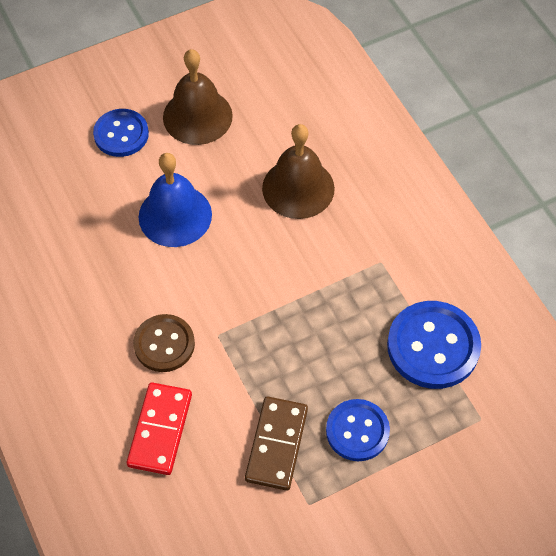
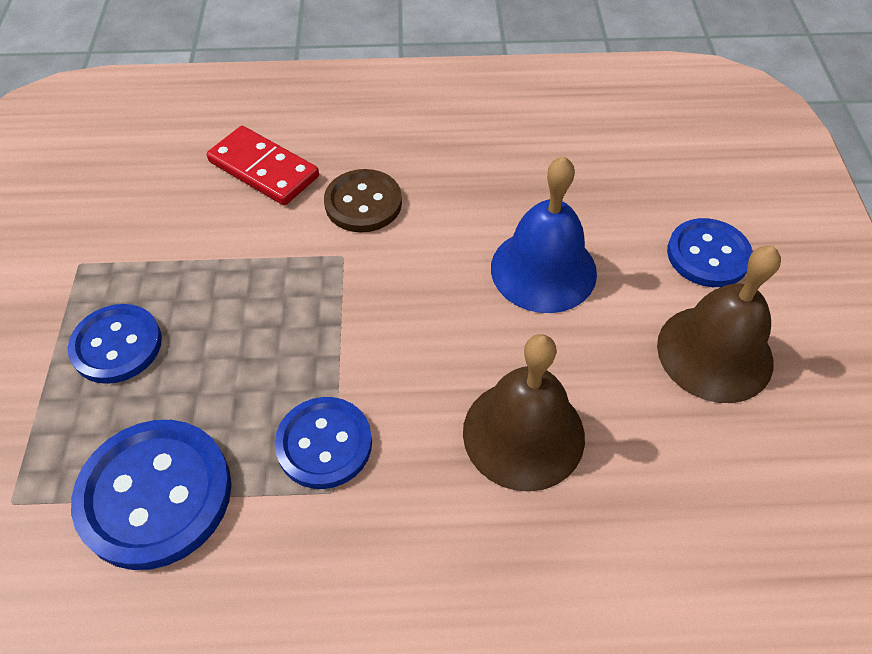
camera: 115 degrees right, 5 degrees down
brown domino [245,396,308,491] -> none
none -> blue button [275,397,372,489]

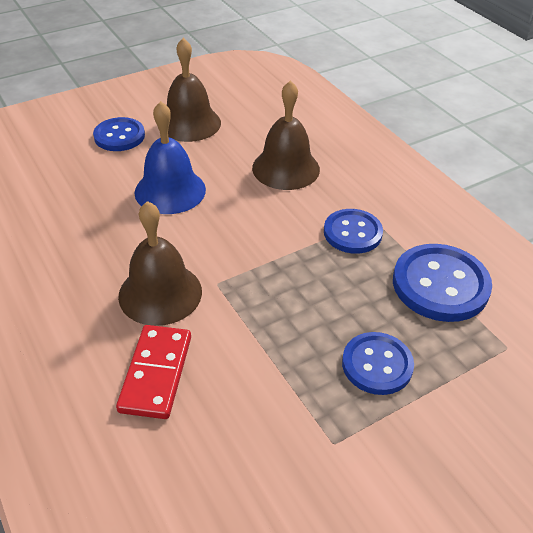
camera: 120 degrees left, 10 degrees down
brown button [324,169,402,232] -> brown bell [118,201,202,326]

